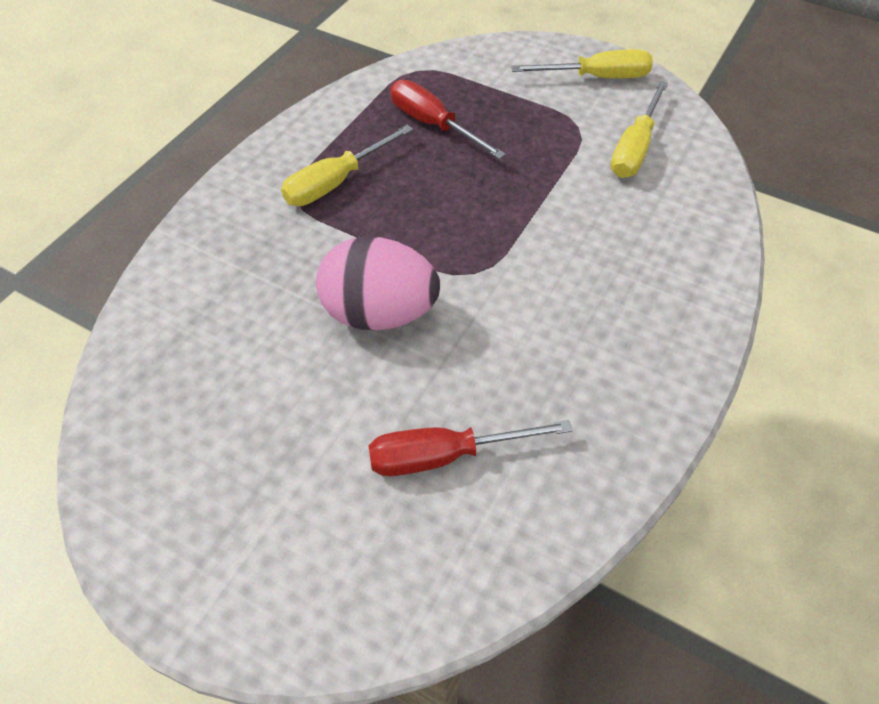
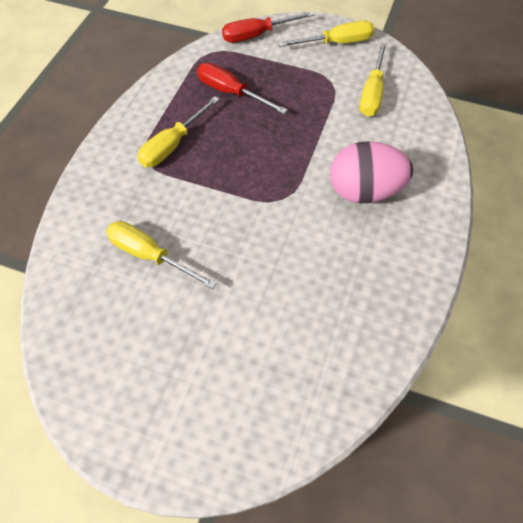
camera: 10 degrees left, 5 degrees up
pink egg [316,237,440,331] -> pink egg moved to [330,141,413,203]
red screwdriver [368,420,573,476] -> red screwdriver moved to [222,11,315,43]
none -> yellow screwdriver [106,221,217,289]

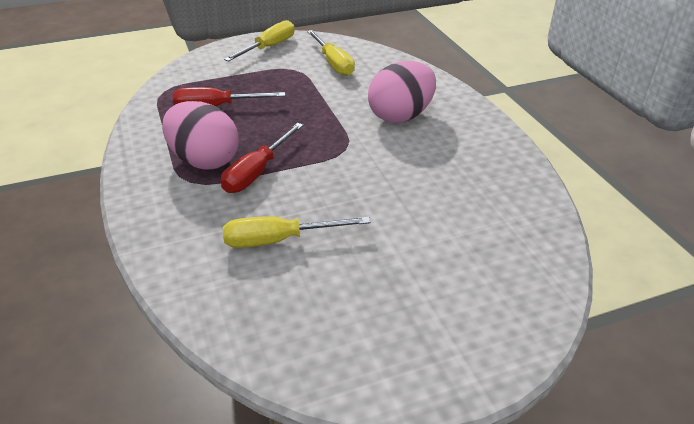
camera: 40 degrees left, 20 degrees down
yellow screwdriver [137,96,220,167] -> pink egg [162,101,238,170]
red screwdriver [222,11,315,43] -> red screwdriver moved to [221,123,303,193]

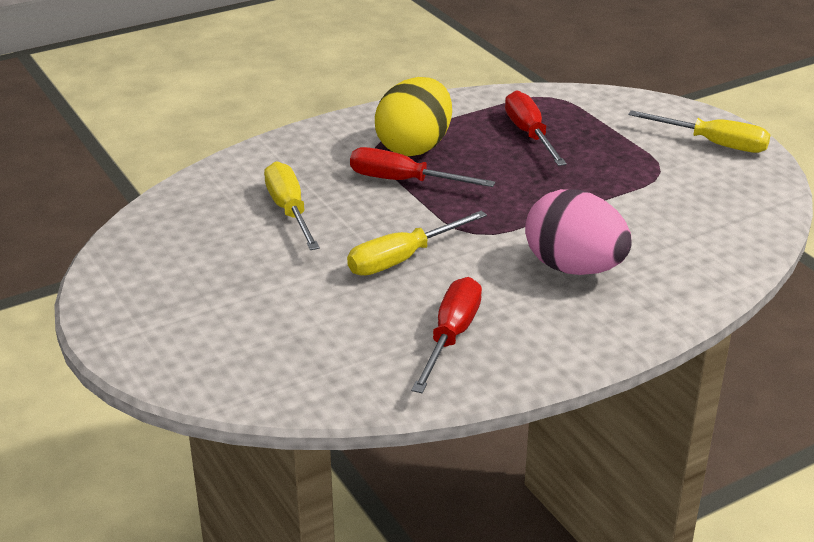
camera: 80 degrees right, 5 degrees down
pink egg [162,101,238,170] -> yellow egg [375,77,452,156]
yellow screwdriver [307,30,355,76] -> yellow screwdriver moved to [347,211,487,276]
none -> red screwdriver [411,277,482,393]

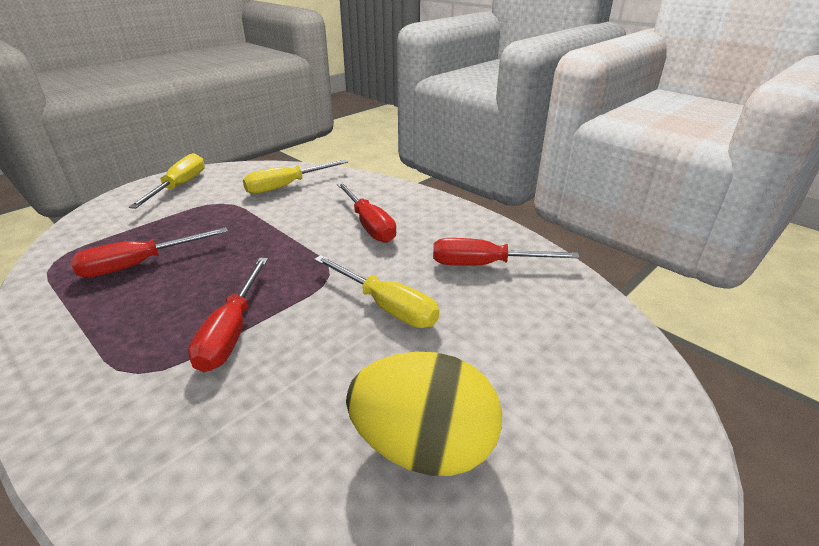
camera: 105 degrees left, 0 degrees up
yellow screwdriver [264,161,320,250] -> yellow screwdriver moved to [243,160,348,194]
yellow egg [375,77,452,156] -> yellow egg moved to [346,352,502,476]
pink egg [525,189,631,275] -> red screwdriver [337,183,396,243]

